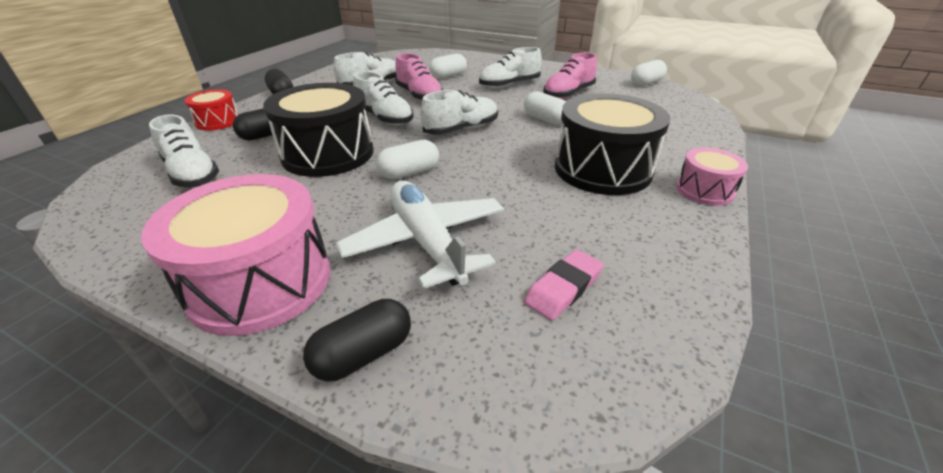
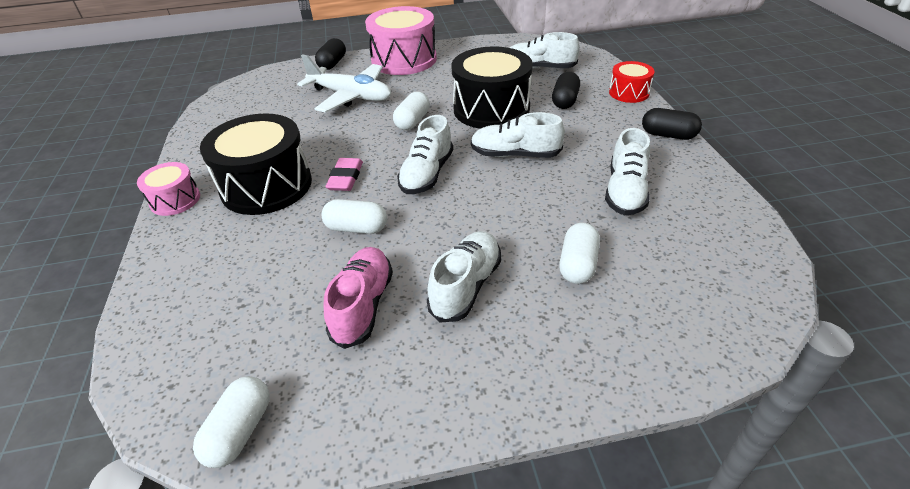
camera: 145 degrees right, 5 degrees up
pink shoe [395,53,443,101] -> none
pink eraser [524,249,604,320] -> pink eraser moved to [325,158,363,191]

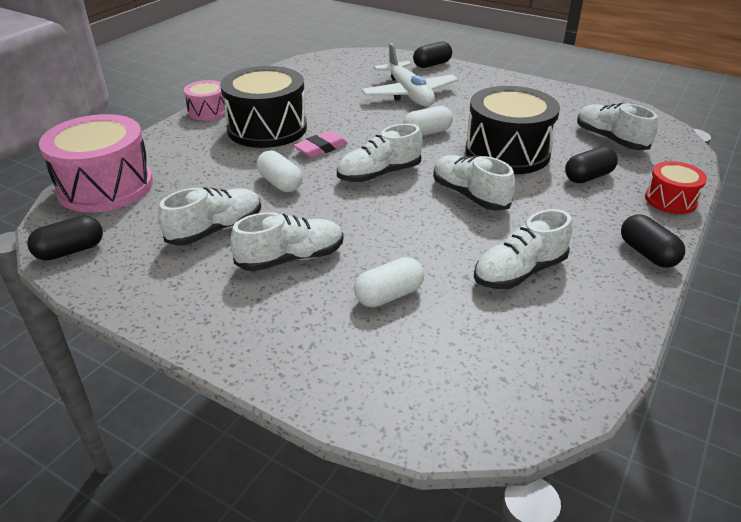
camera: 40 degrees right, 5 degrees down
white capsule [193,376,270,468] -> black capsule [27,216,103,261]
pink shoe [324,247,393,349] -> white shoe [158,187,261,246]
pink drum [365,6,437,75] -> pink drum moved to [39,114,153,213]

